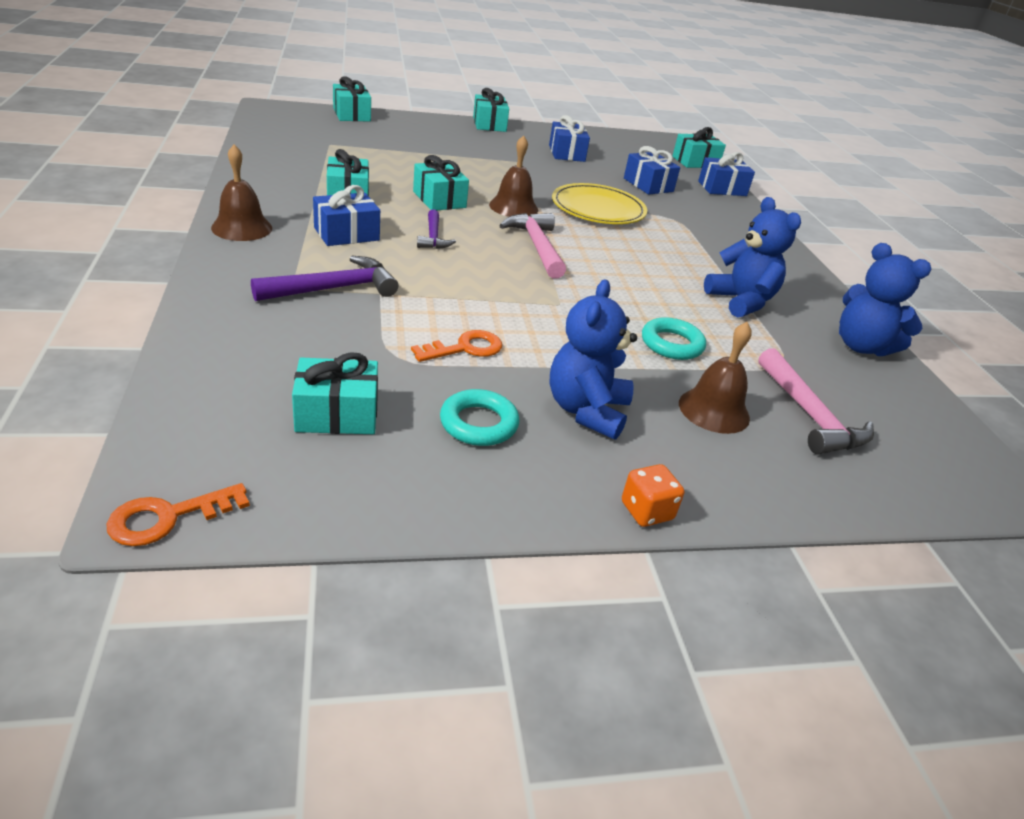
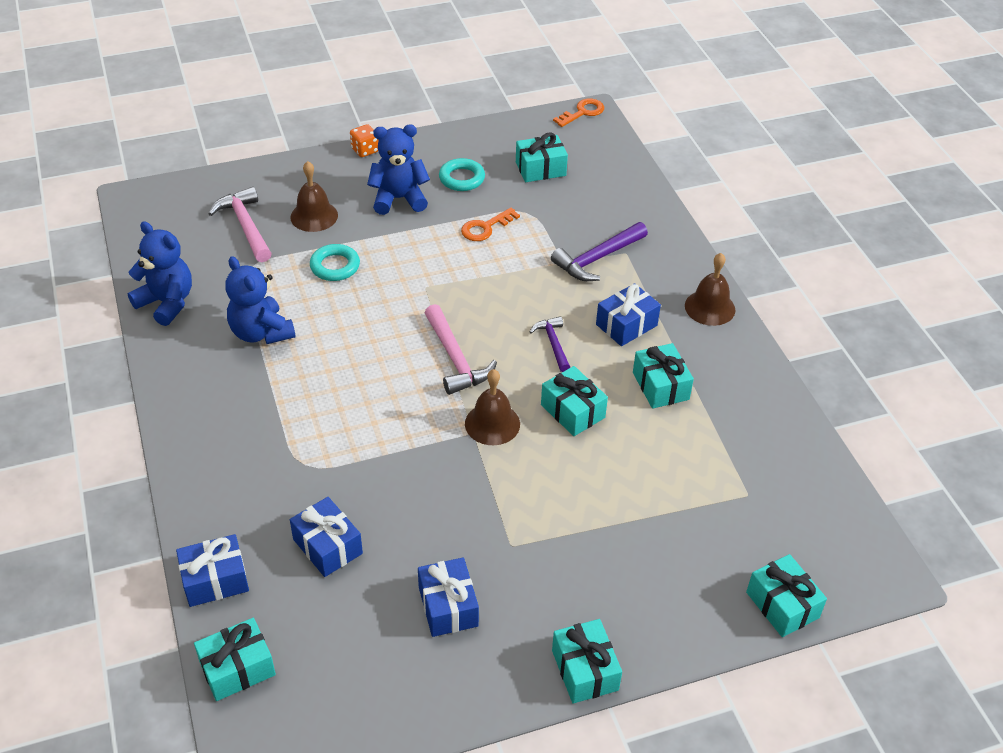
camera: 175 degrees right, 10 degrees up
blue teddy bear [549,279,637,440] -> blue teddy bear turned 105 degrees counterclockwise [367,125,430,215]
yellow plate [552,183,647,224] -> none

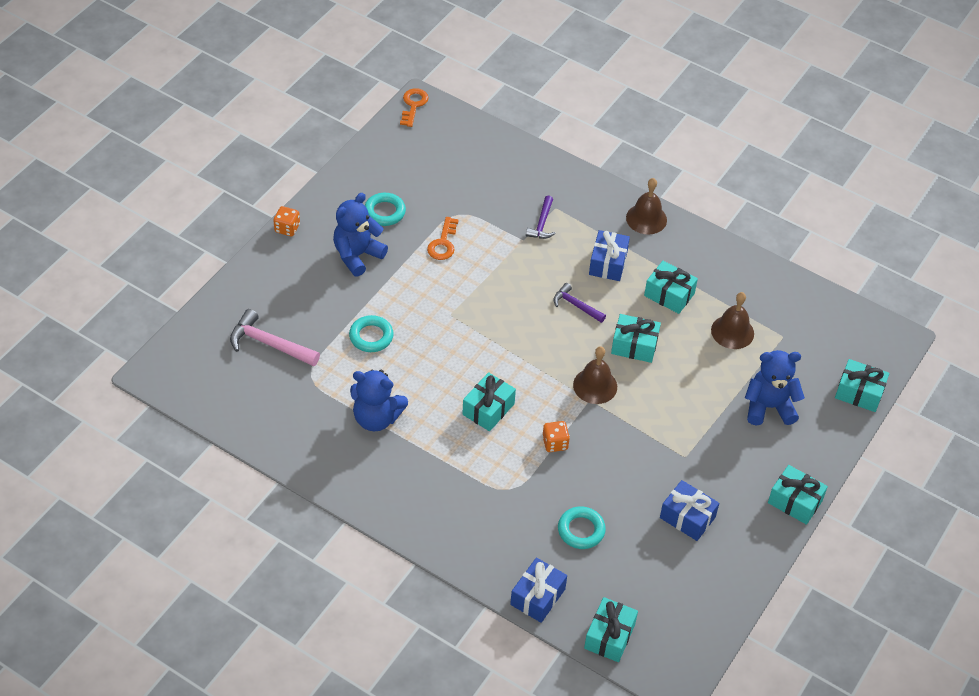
camera: 40 degrees left, 5 degrees up
blue teddy bear [127,221,192,326] -> blue teddy bear moved to [745,350,805,425]
brown bell [290,161,338,232] -> brown bell moved to [711,292,754,349]
blue gift [290,497,363,577] -> turquoise ring [558,506,606,549]
pink hammer [425,304,497,395] -> none
turquoise gift [516,132,568,182] -> turquoise gift moved to [462,372,516,431]
purple hammer [551,222,648,281] -> purple hammer [526,196,555,239], size x0.62
none -> orange dice [542,421,570,452]

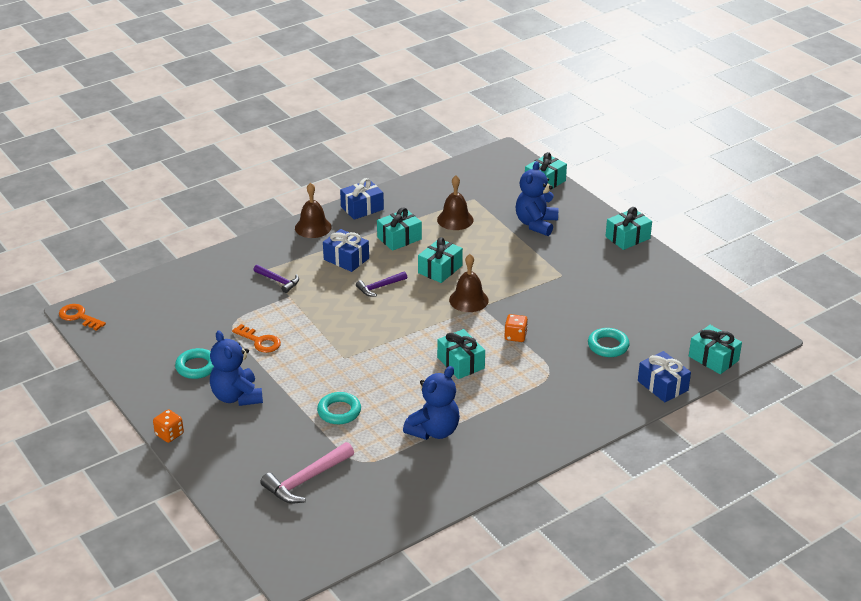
camera: 65 degrees left, 15 degrees down
blue gift [660,480,719,541] -> blue gift moved to [340,178,384,220]

